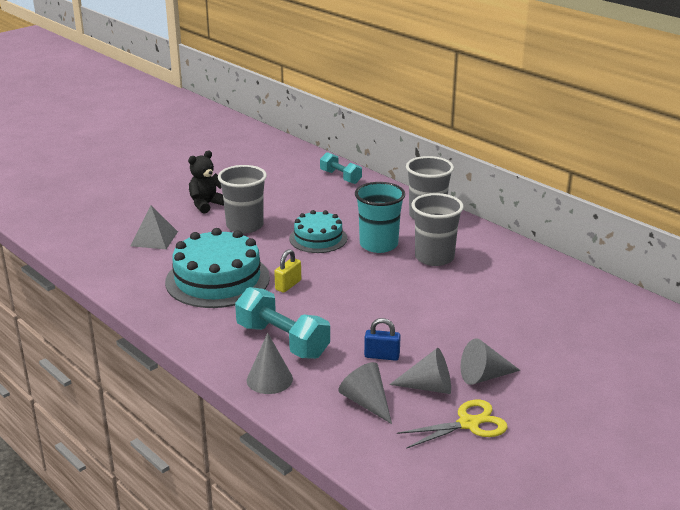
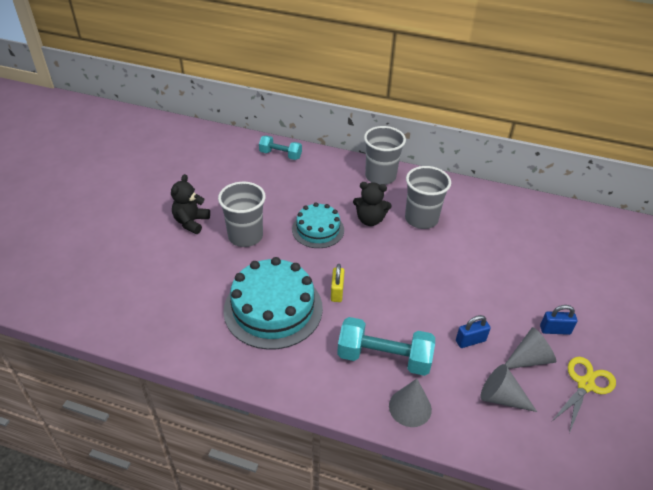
camera: 30 degrees left, 15 degrees up
grey pyramid [131,206,178,249] -> none
turquoise cup [355,182,405,253] -> black teddy bear [353,182,392,226]
grey cone [461,338,521,385] -> blue padlock [540,305,577,335]

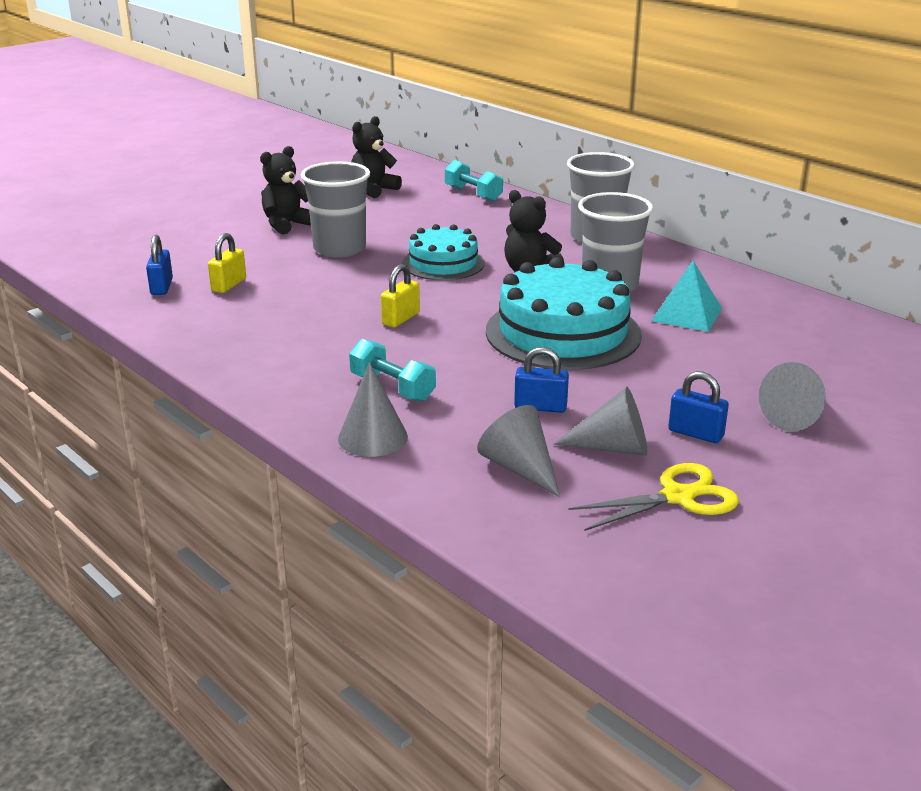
camera: 30 degrees right, 15 degrees down
turquoise cake [223,257,323,350] -> turquoise cake moved to [486,257,642,370]
turquoise dumbbell [337,317,435,376] -> turquoise dumbbell [349,339,436,402], size x0.62
none -> blue padlock [146,235,173,295]
none -> yellow padlock [208,233,246,293]
none -> black teddy bear [351,116,402,198]
none -> turquoise pyramid [651,261,722,332]
none -> grey cone [759,362,826,431]

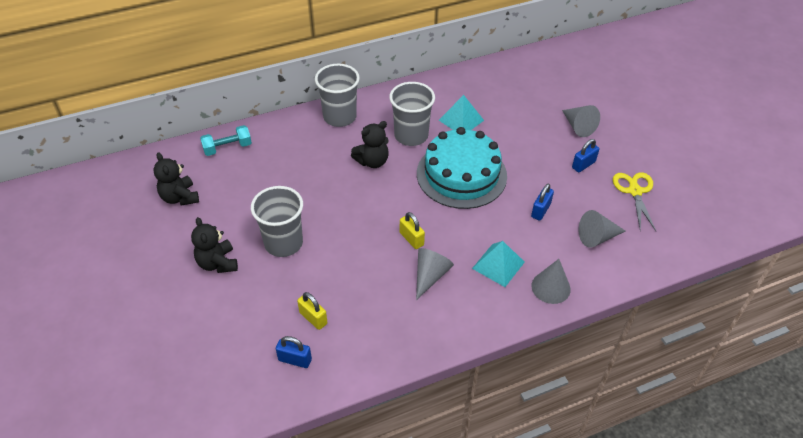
camera: 70 degrees left, 20 degrees up
turquoise dumbbell [349,339,436,402] -> turquoise pyramid [472,241,525,287]
turquoise cake [402,224,485,281] -> none
grey cone [553,387,648,456] -> grey cone moved to [416,248,454,300]

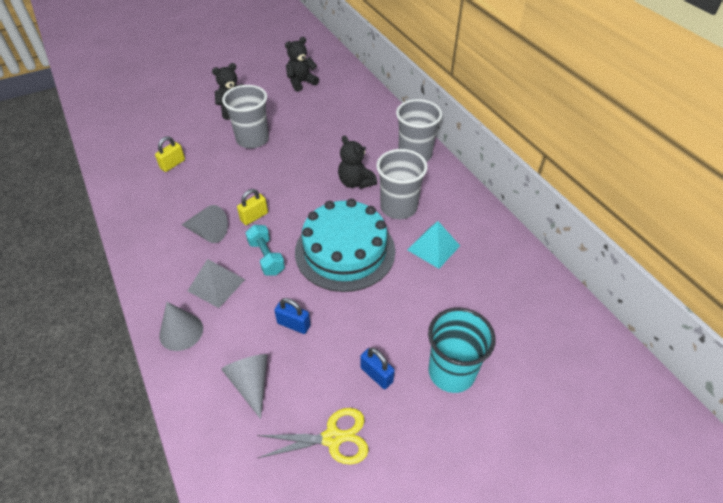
camera: 85 degrees right, 0 degrees up
turquoise dumbbell [200,125,252,156] -> turquoise dumbbell moved to [246,225,285,276]
blue padlock [276,336,312,368] -> none
turquoise pyramid [472,241,525,287] -> grey pyramid [188,259,245,308]
grey cone [562,105,600,137] -> turquoise cup [428,307,496,393]

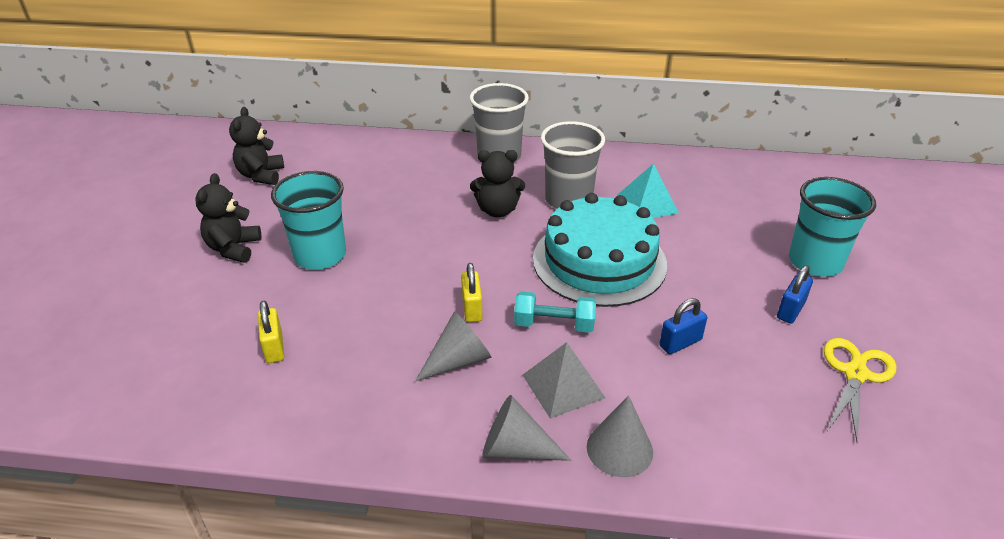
camera: 55 degrees left, 10 degrees down
grey cone [221,354,267,419] -> grey cone moved to [482,395,571,461]
grey cup [222,85,269,148] -> turquoise cup [271,171,346,270]
blue padlock [361,348,395,389] -> blue padlock turned 45 degrees counterclockwise [777,265,813,323]

